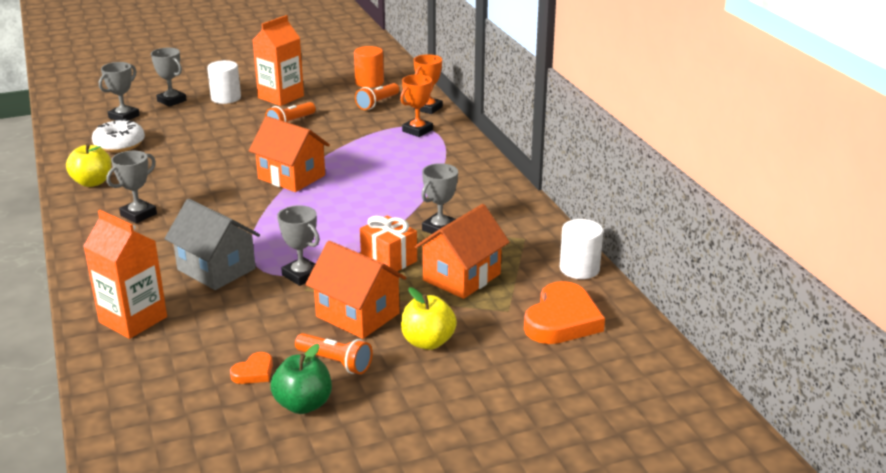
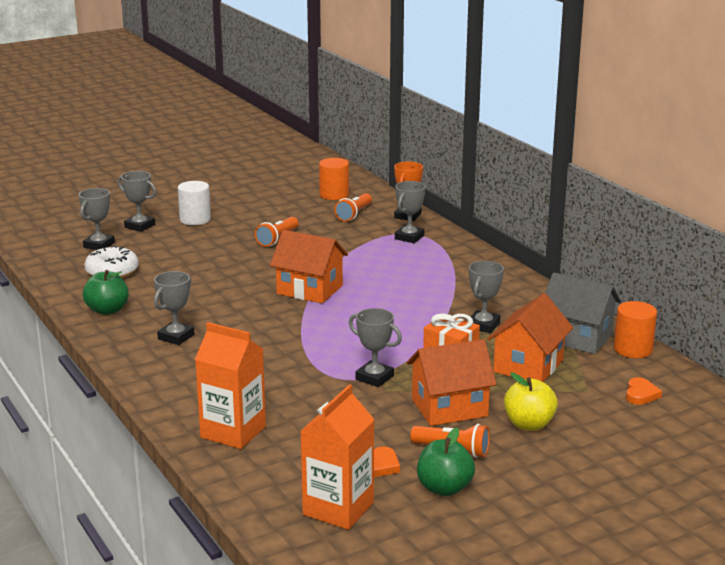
camera: 10 degrees left, 5 degrees down
yellow apple [66,144,111,187] -> green apple [83,270,129,315]
grey house [164,199,260,290] -> grey house moved to [545,272,621,354]
orange carton [253,15,304,106] -> orange carton moved to [301,384,375,530]
orange house [305,241,406,339] -> orange house turned 45 degrees counterclockwise [407,339,497,426]
orange trophy [400,74,434,137] -> grey trophy [395,181,426,243]
orange heart [524,281,605,344] -> orange heart [626,377,662,405], size x0.48
white cylinder [560,219,603,279] -> orange cylinder [614,301,657,358]

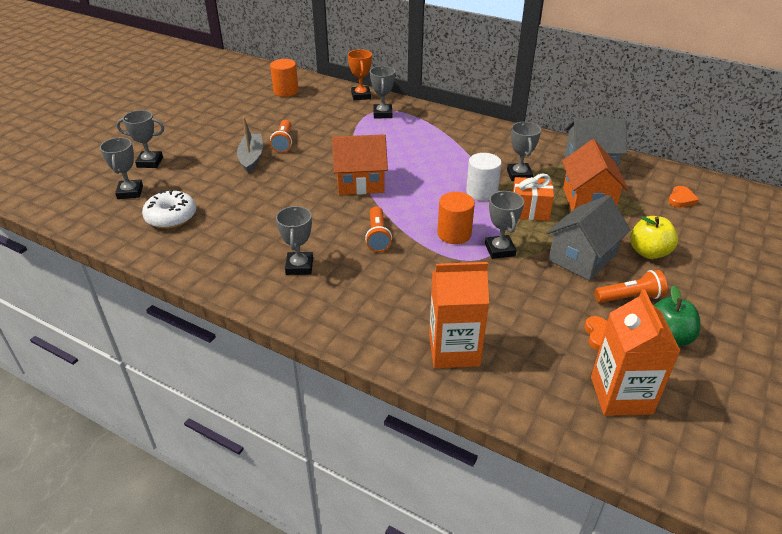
camera: 30 degrees left, 15 degrees up
green apple [83,270,129,315] -> none
white cylinder [178,181,211,225] -> white cylinder moved to [466,153,502,201]
orange flashlight [334,193,372,222] -> orange flashlight moved to [365,206,392,252]
grey trophy [349,308,402,387] -> grey trophy turned 75 degrees clockwise [485,191,524,259]
orange house [407,339,497,426] -> grey house [547,195,631,281]
orange cylinder [614,301,657,358] -> orange cylinder moved to [437,192,475,244]
orange heart [626,377,662,405] -> orange heart turned 45 degrees clockwise [668,186,699,208]
none -> grey boat [237,117,263,174]

